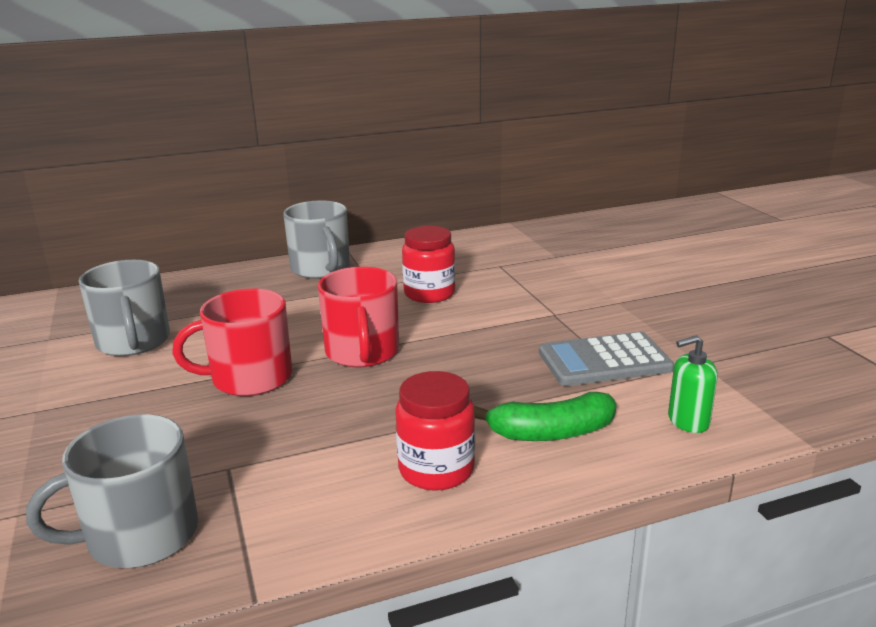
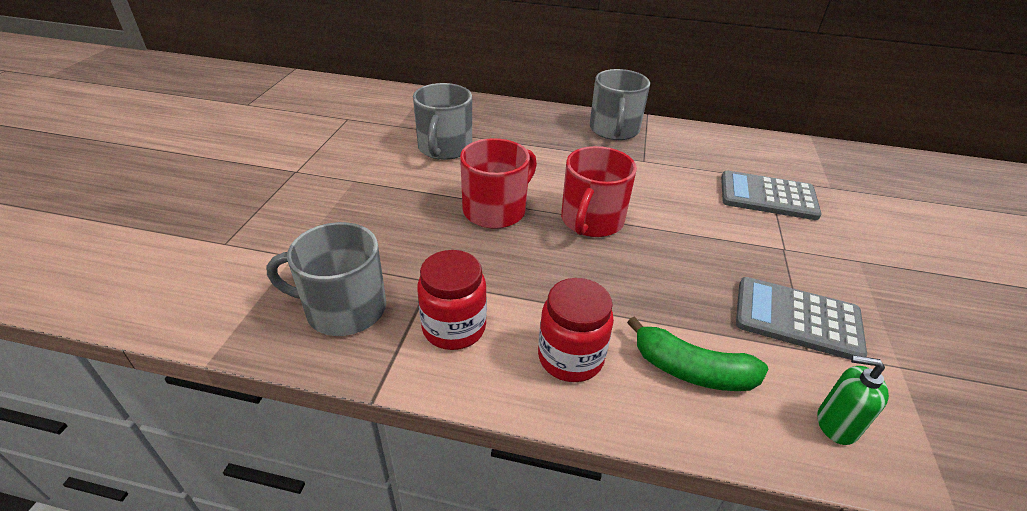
camera: 30 degrees right, 15 degrees up
red mug [172,289,292,396] -> red mug turned 120 degrees clockwise [460,138,537,229]
red jar [402,226,455,303] -> red jar moved to [417,250,487,350]
none -> grey calculator [721,171,821,220]

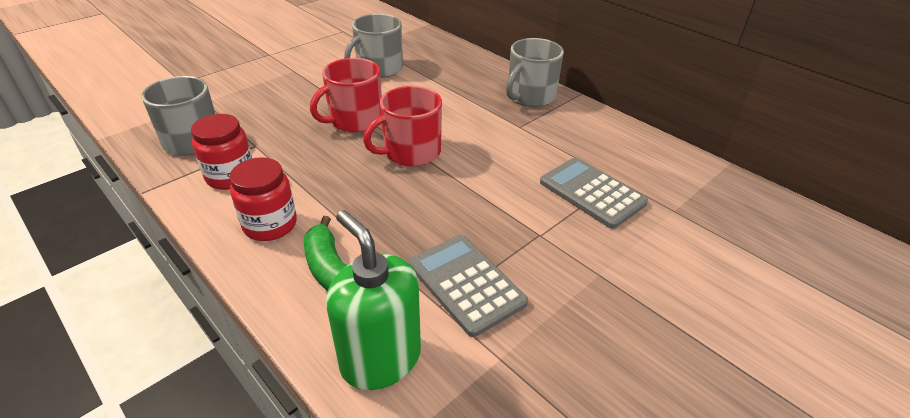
camera: 35 degrees right, 0 degrees up
red mug [460,138,537,229] -> red mug turned 150 degrees clockwise [310,58,382,132]
green soap dispenser [817,355,889,445] -> green soap dispenser [326,210,421,390], size x1.86

